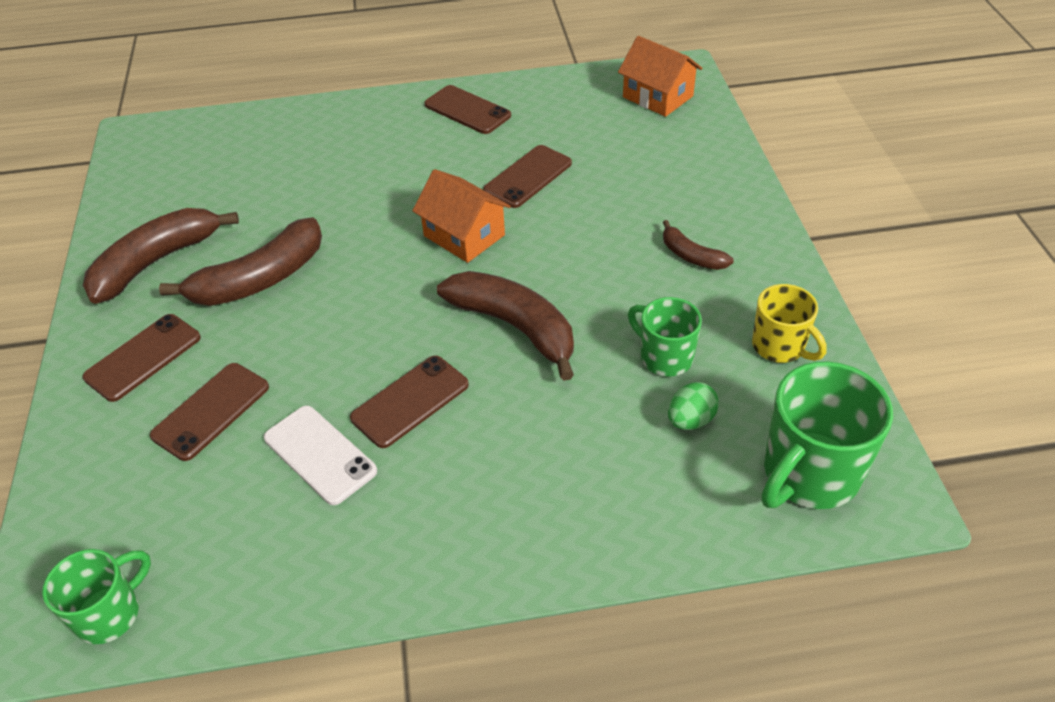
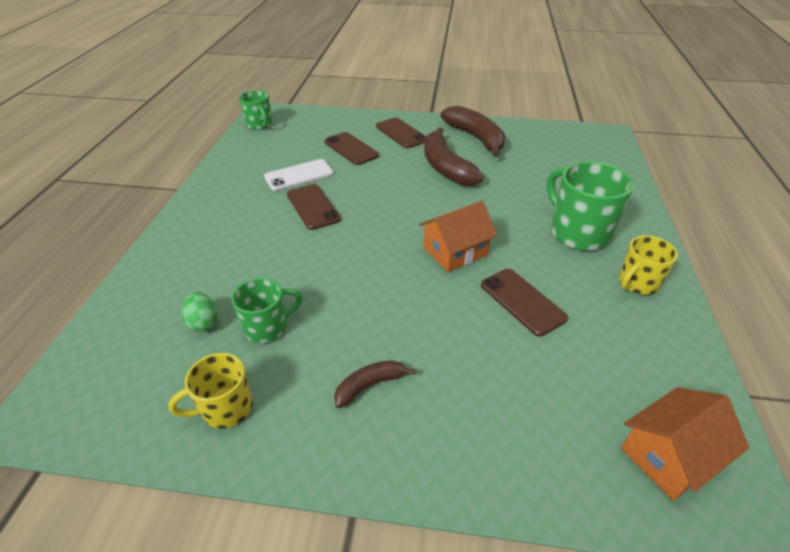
camera: 105 degrees right, 5 degrees down
brown phone [424,85,511,134] -> yellow mug [619,235,678,295]
brown banana [437,271,574,381] -> none
green mug [762,362,893,509] -> green mug moved to [547,161,634,251]

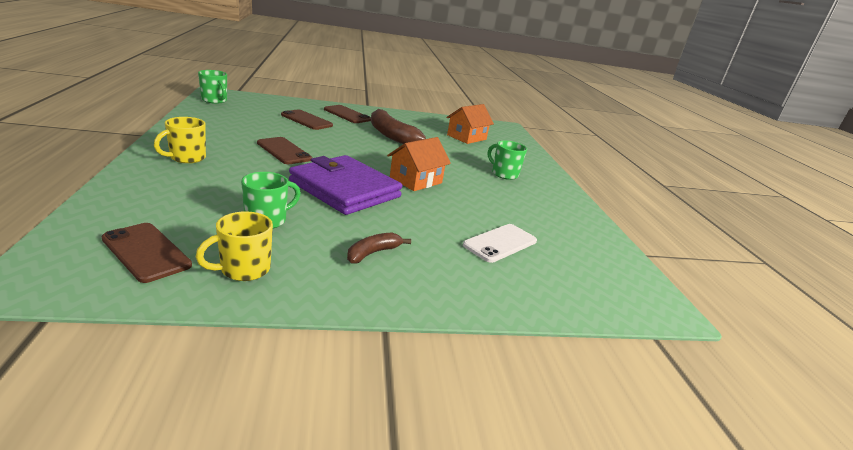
camera: 20 degrees left, 15 degrees down
green egg [181,292,218,332] -> none
white phone [264,159,334,191] -> white phone moved to [463,224,537,263]
brown banana [440,106,506,157] -> none
brown phone [481,269,568,337] -> brown phone moved to [101,223,192,283]
green mug [547,161,634,251] -> green mug [488,140,527,180], size x0.61
yellow mug [619,235,678,295] -> yellow mug moved to [154,117,206,163]
orange house [621,387,749,501] -> orange house moved to [446,104,494,144]
none -> purple wallet [289,155,402,215]

